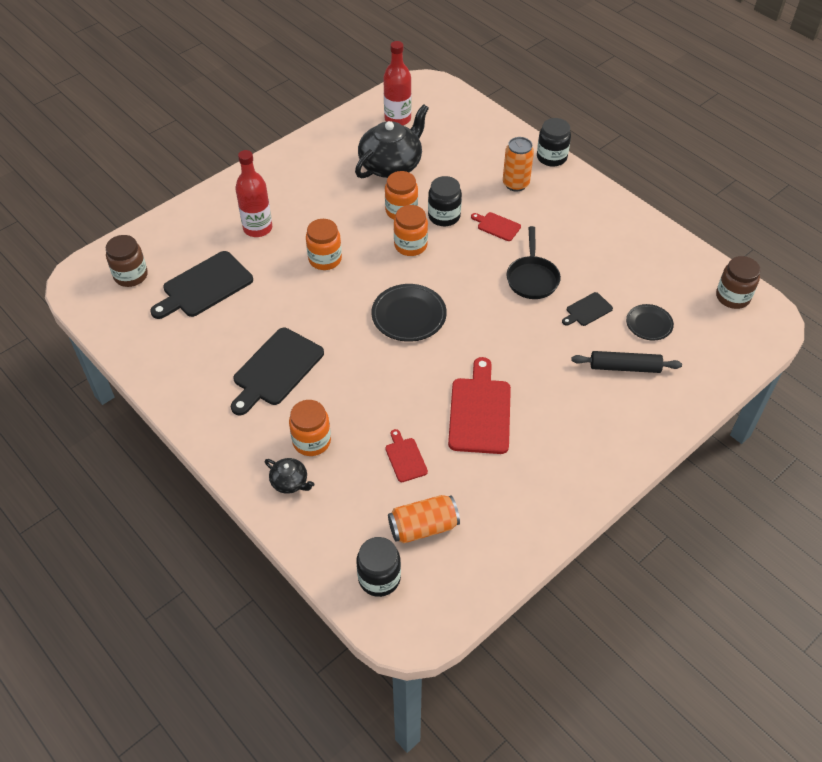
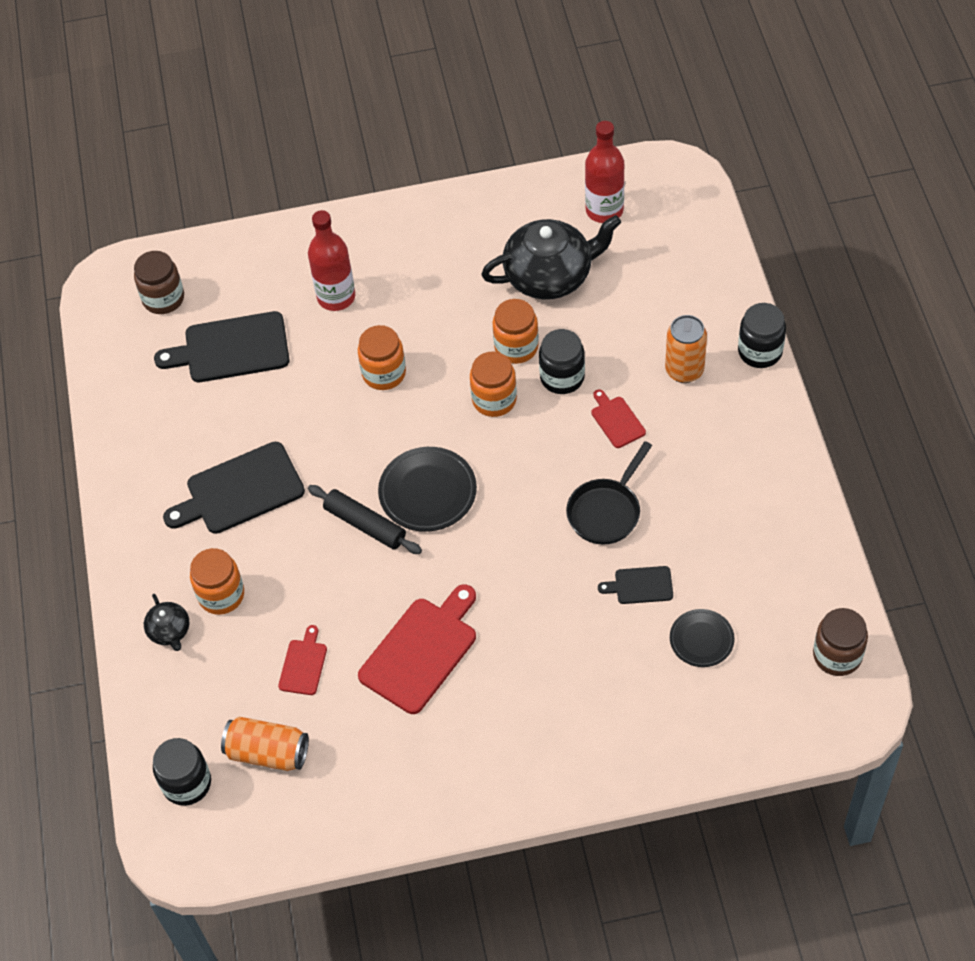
camera: 35 degrees right, 5 degrees up
black rolling pin [571,351,682,373] -> black rolling pin moved to [308,485,422,554]

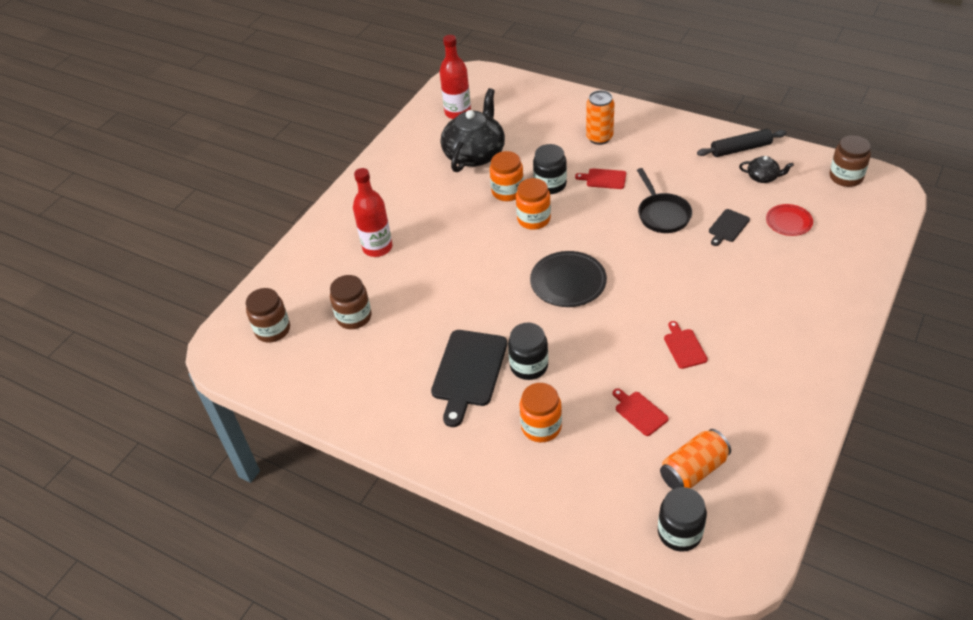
camera: 50 degrees left, 10 degrees down
black teapot [144,594,189,651] -> black teapot moved to [739,156,794,183]
black cutting board [154,311,289,382] -> brown jar [330,275,372,329]
black rolling pin [308,485,422,554] -> black rolling pin moved to [697,129,787,157]
orange jar [358,325,406,390] -> none
red cutting board [358,584,476,714] -> red cutting board [664,321,708,369], size x0.51
black plate [670,609,735,667] -> red plate [766,204,813,236]
black jar [738,303,786,368] -> black jar moved to [508,322,548,380]

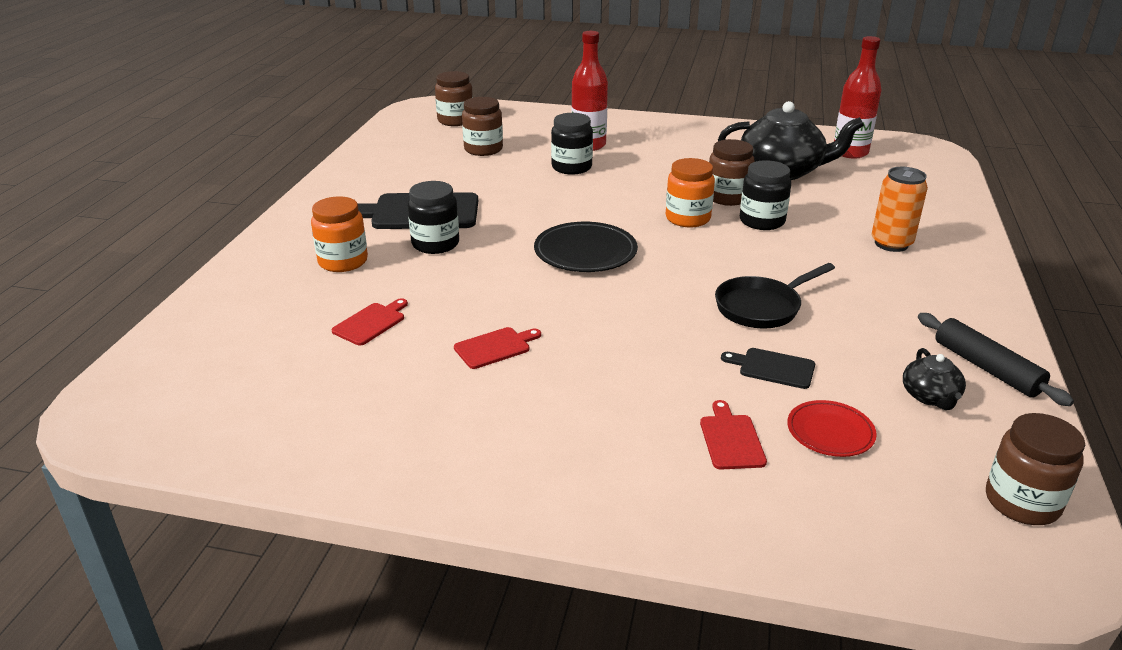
camera: 70 degrees right, 15 degrees down
orange jar [490,151,524,201] -> brown jar [709,139,755,206]
red cutting board [575,168,626,189] -> red cutting board moved to [700,400,767,470]
black jar [658,487,707,552] -> black jar moved to [551,113,593,175]
orange can [660,429,731,489] -> none

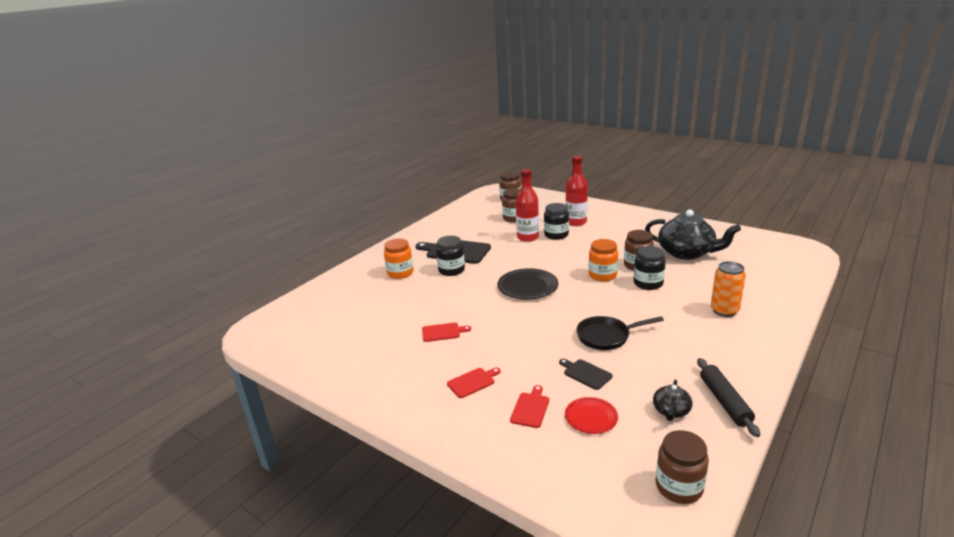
camera: 25 degrees right, 5 degrees down
red cutting board [331,298,408,345] -> red cutting board moved to [447,368,501,398]
red bottle [834,36,882,159] -> red bottle moved to [516,169,539,242]

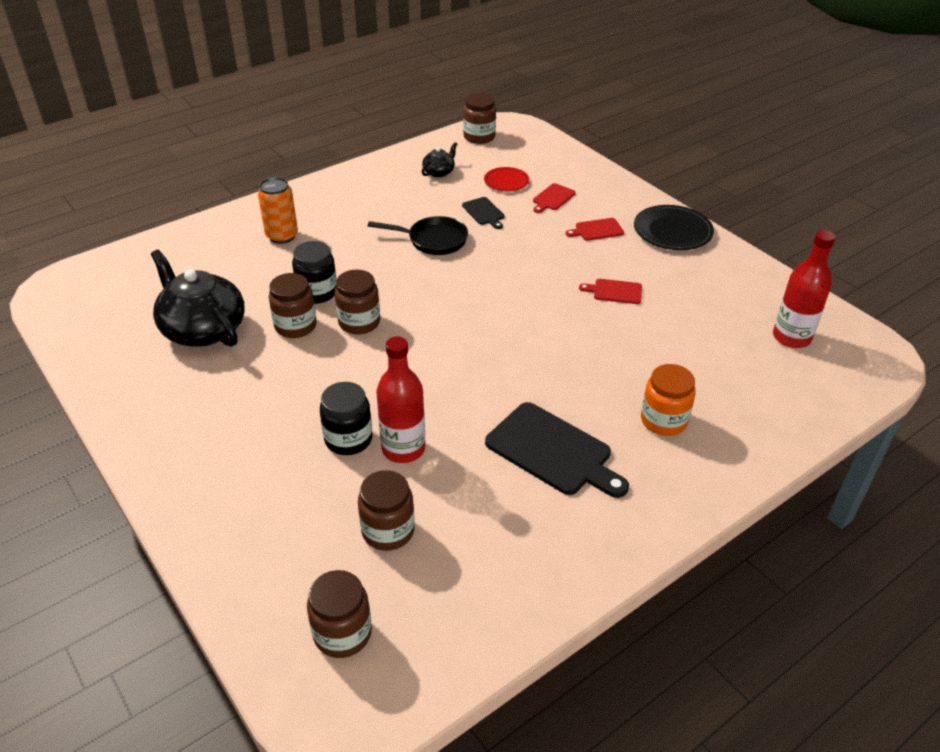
camera: 165 degrees left, 15 degrees up
black jar [436,236,465,276] -> none
black plate [498,268,558,300] -> black plate moved to [634,205,714,250]
red bottle [566,156,588,226] -> red bottle moved to [773,230,836,348]
orange jar [589,239,618,281] -> brown jar [335,270,380,334]
black rolling pin [697,358,760,437] -> none

